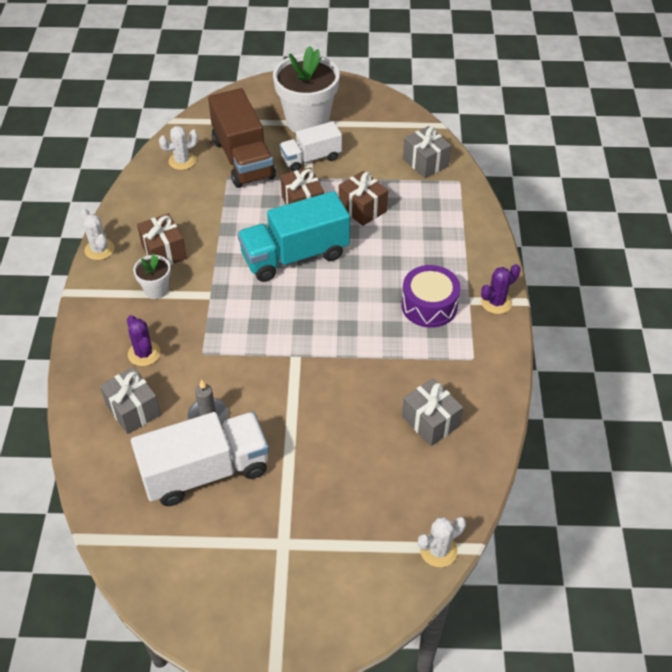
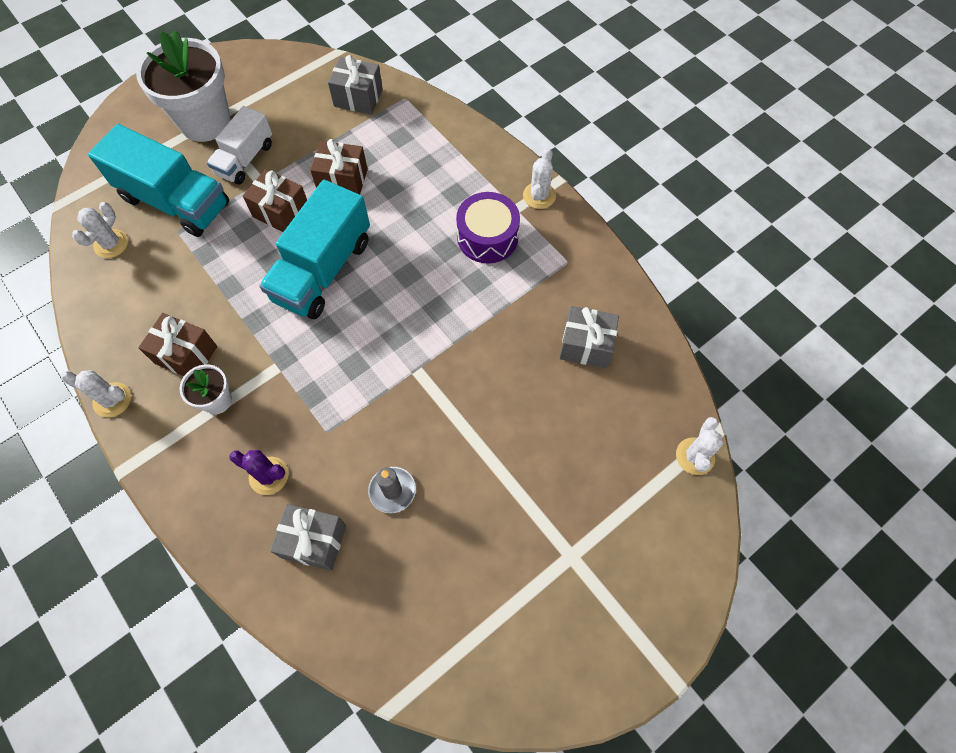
camera: 40 degrees left, 15 degrees up
white truck [131,412,269,506] -> none
brown truck [208,88,276,188] -> turquoise truck [88,124,229,237]
purple cactus [481,264,520,314] -> white cactus [523,148,556,209]

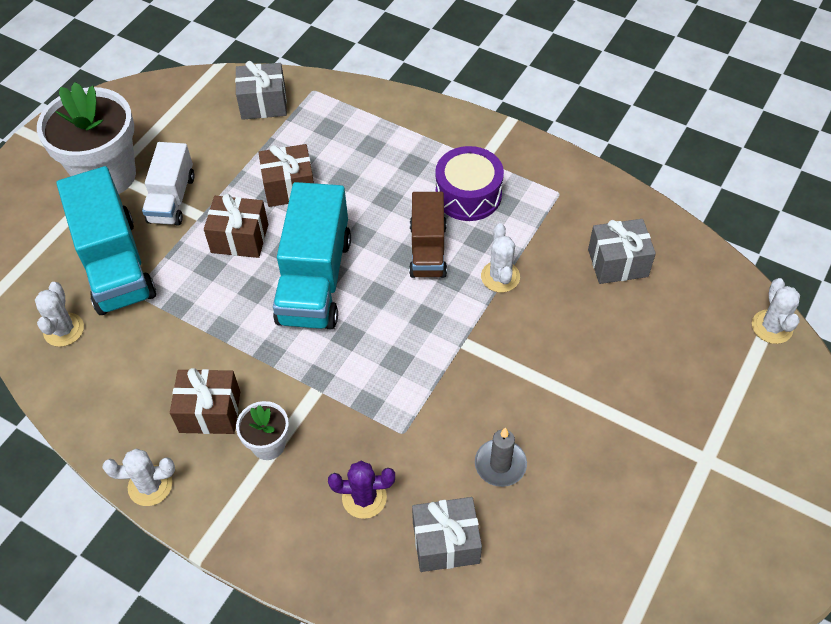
camera: 20 degrees left, 10 degrees down
turquoise truck [88,124,229,237] -> turquoise truck turned 60 degrees clockwise [56,166,156,315]
white cactus [523,148,556,209] -> white cactus moved to [481,223,520,292]
none -> brown truck [409,192,447,278]

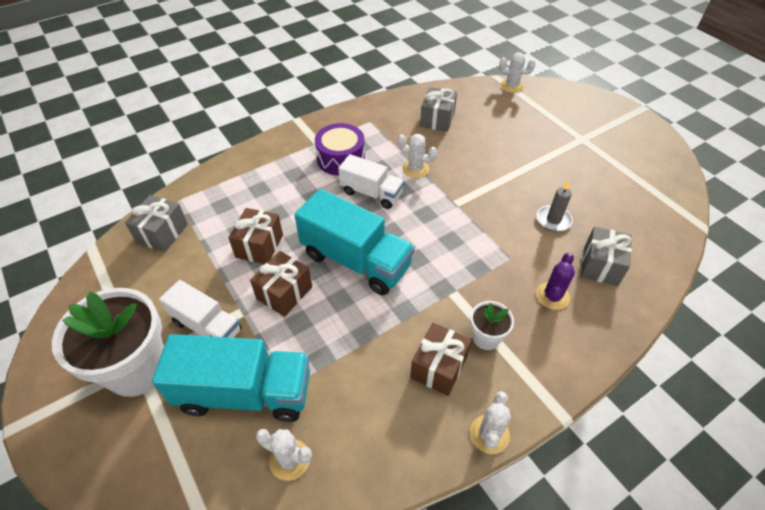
camera: 65 degrees left, 5 degrees down
brown truck [409,192,447,278] -> white truck [338,154,404,209]

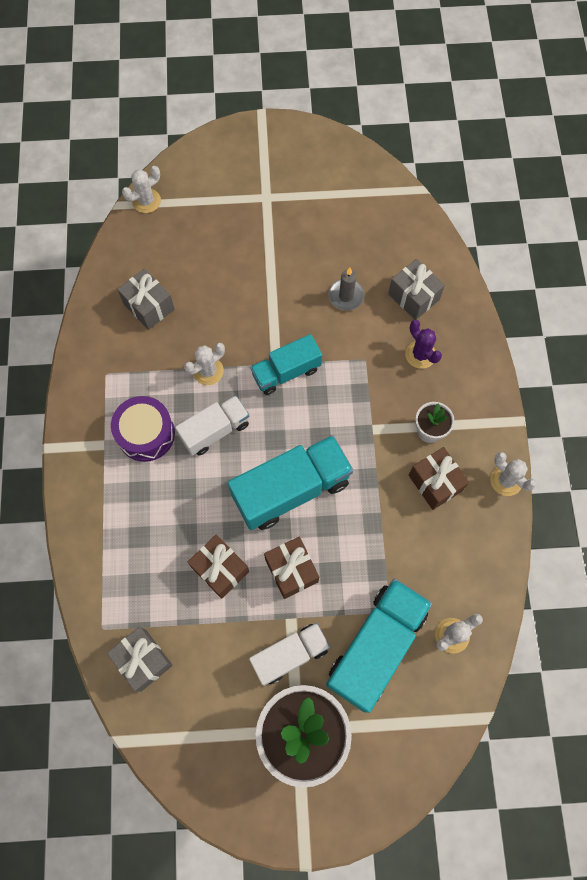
camera: 60 degrees left, 20 degrees up
none -> turquoise truck [250,334,322,395]

